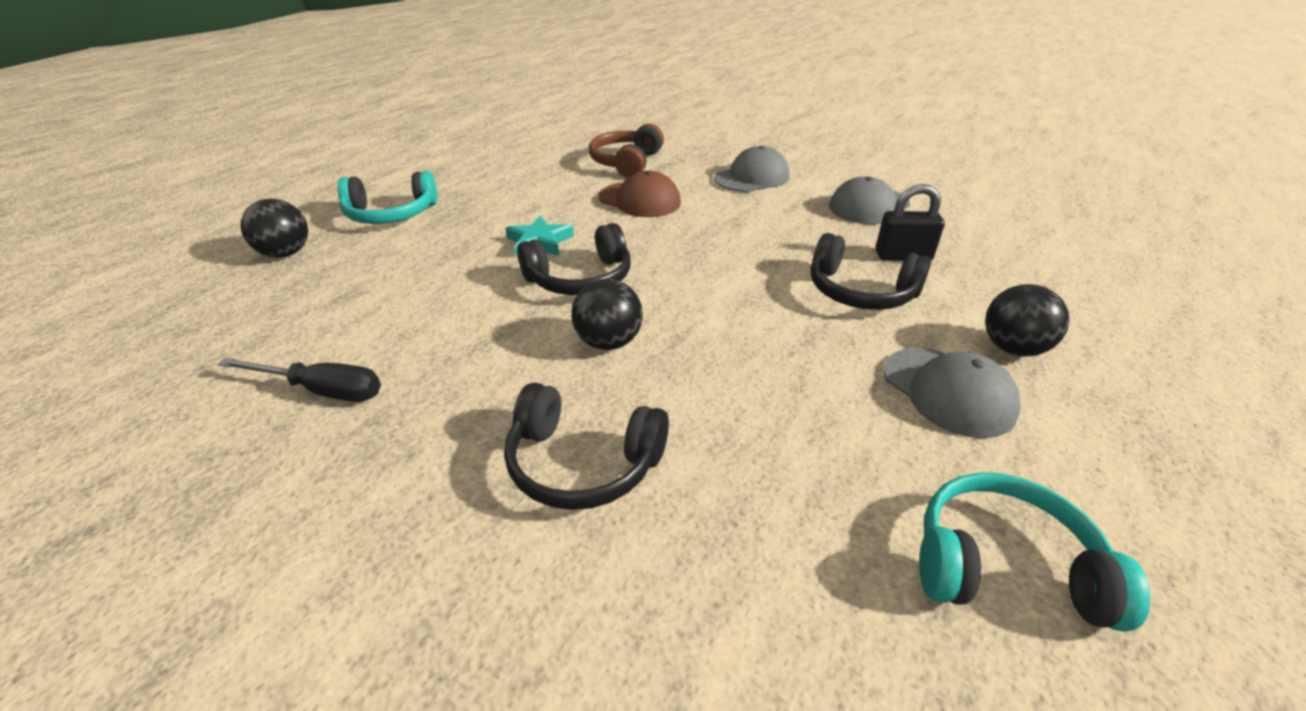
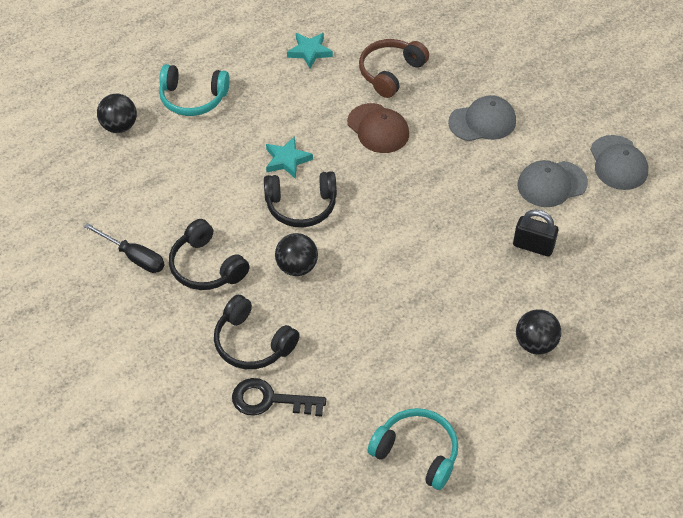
camera: 20 degrees right, 15 degrees up
black headphones [810,233,931,310] -> black headphones moved to [169,219,250,290]
grey cap [883,348,1021,438] -> grey cap moved to [590,135,648,190]
none -> black key [232,378,326,417]
none -> turquoise star [287,33,333,68]

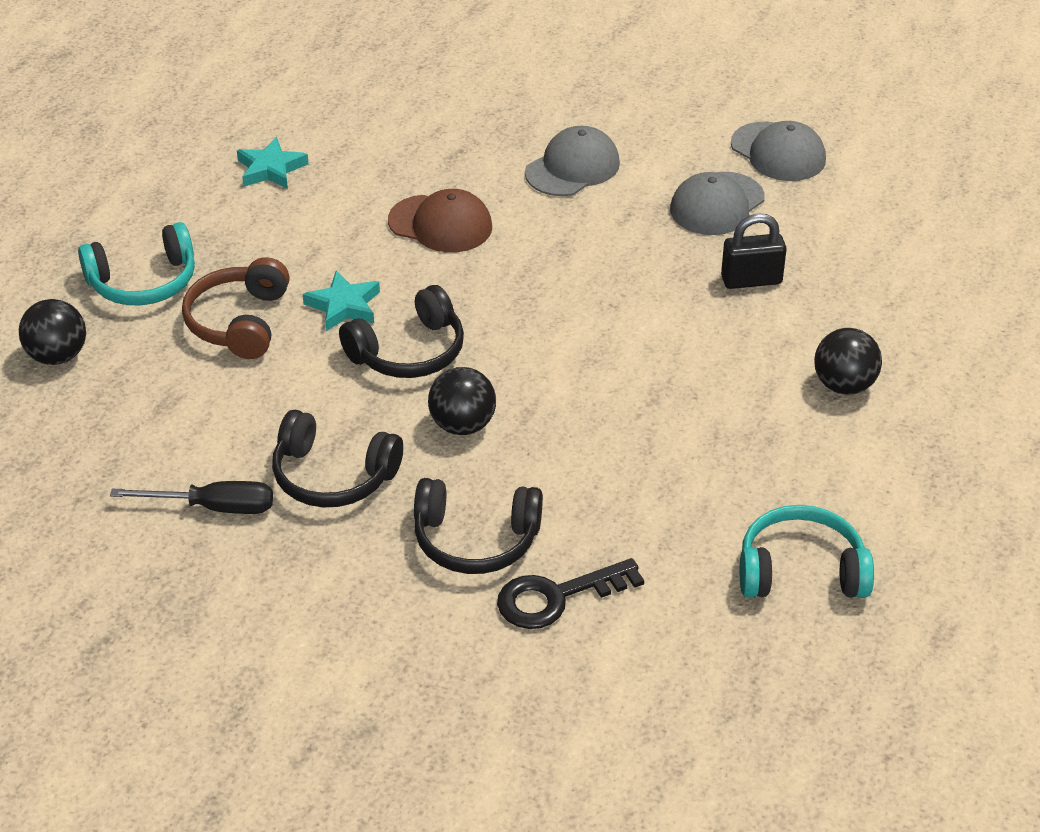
camera: 30 degrees left, 10 degrees down
brown headphones [359,39,429,98] -> brown headphones moved to [182,257,290,359]

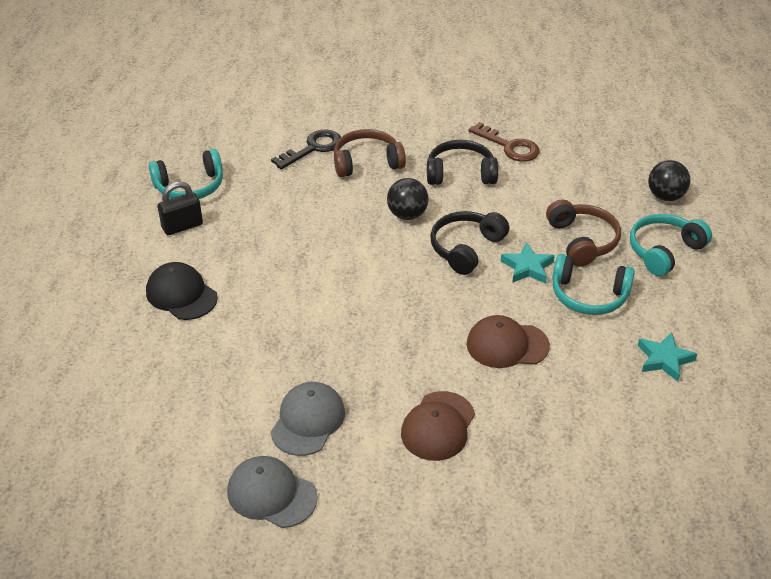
camera: 160 degrees right, 0 degrees up
black screwdriver [110,481,273,514] -> brown key [469,122,540,162]
black headphones [414,478,543,574] -> brown headphones [334,129,406,177]
grey cap [525,126,620,196] -> brown cap [401,391,475,461]
black padlock [721,213,787,289] -> black padlock moved to [158,181,203,235]
black ball [814,328,882,395] -> black cap [146,262,218,320]
none -> turquoise headphones [552,254,635,315]

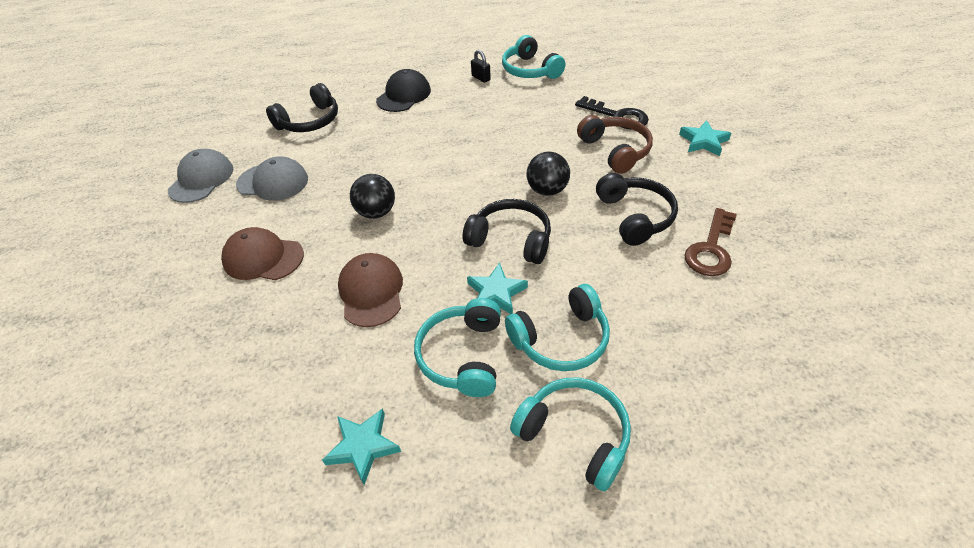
camera: 80 degrees right, 5 degrees up
black padlock [158,181,203,235] -> black padlock [471,50,491,83], size x0.65
brown headphones [546,200,621,267] -> turquoise headphones [505,284,610,371]
black ball [648,160,691,201] -> black ball moved to [350,174,395,219]
none -> black headphones [266,83,338,132]
none -> turquoise star [679,120,731,156]

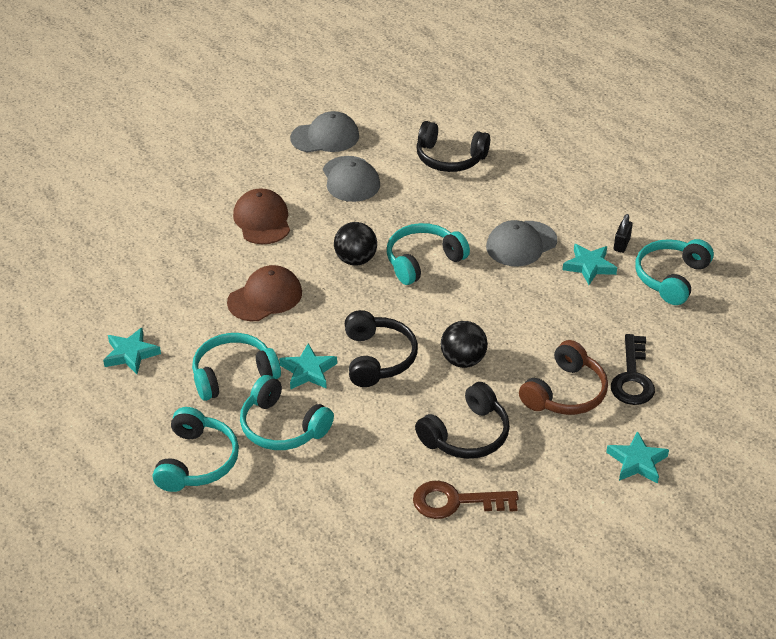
camera: 60 degrees right, 5 degrees down
black cap [376,69,431,112] -> none
none -> turquoise headphones [387,223,470,285]
none -> grey cap [486,220,557,266]
none -> turquoise star [563,244,617,285]

